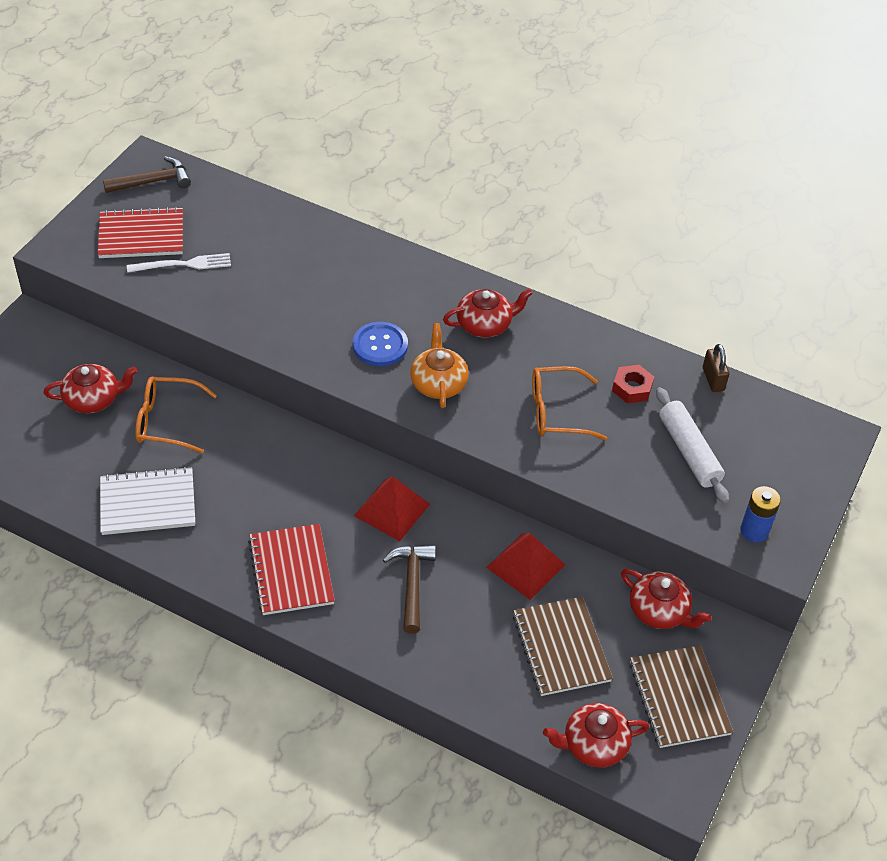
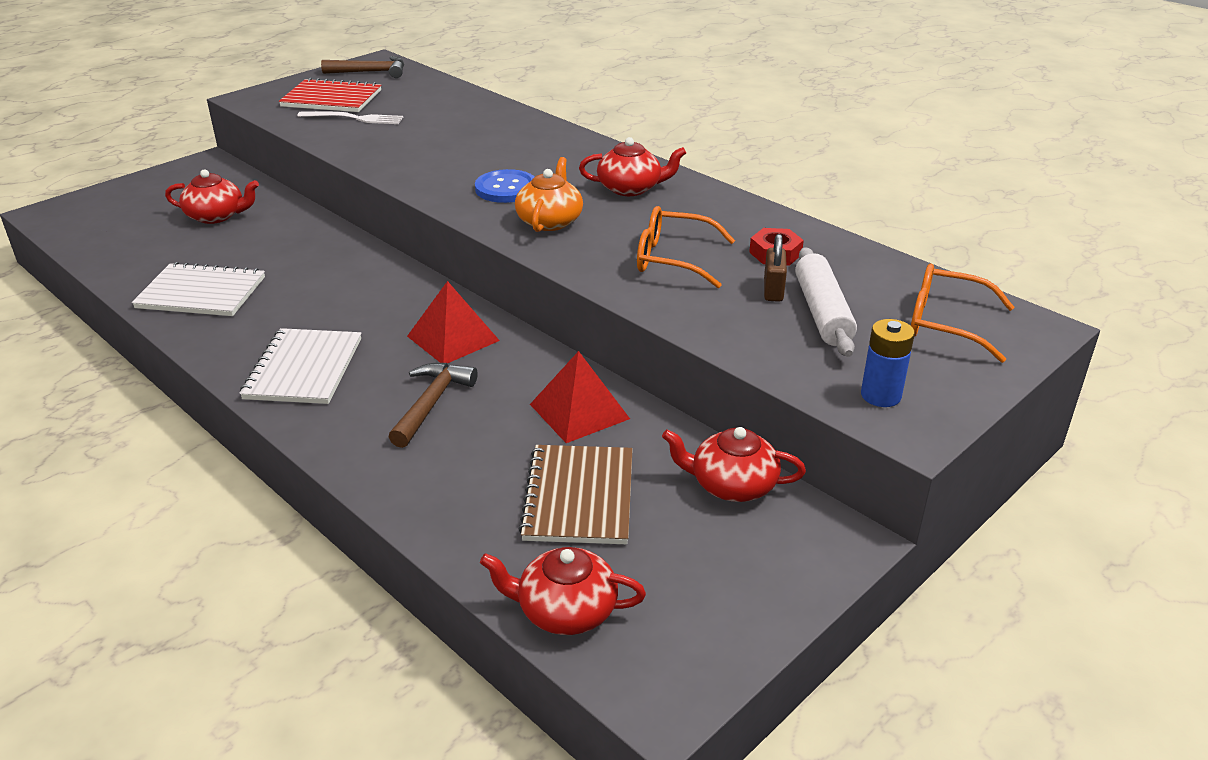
camera: 20 degrees right, 15 degrees down
orange glasses [135,376,217,454] -> orange glasses moved to [911,264,1014,363]
red notebook [248,524,335,615] -> white notebook [240,328,361,404]
red teapot [621,569,711,629] -> red teapot turned 135 degrees clockwise [662,427,806,502]
brown notebook [630,645,733,748] -> none
brown padlock [703,344,729,392] -> brown padlock moved to [764,234,787,302]

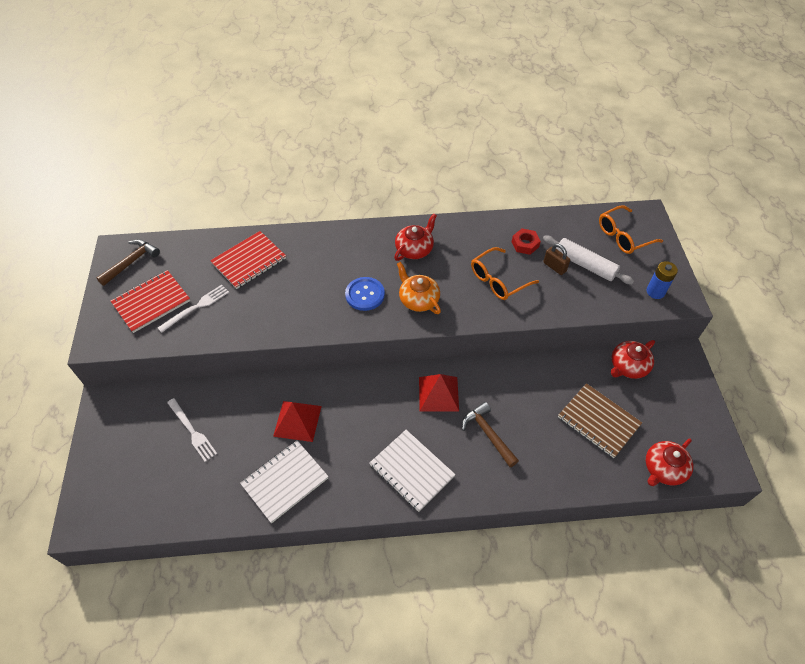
camera: 50 degrees left, 20 degrees up
red teapot [165,169,259,224] -> white fork [167,398,217,462]
red pyramid [530,351,630,443] -> red pyramid moved to [273,401,322,442]
none -> red notebook [210,231,286,289]

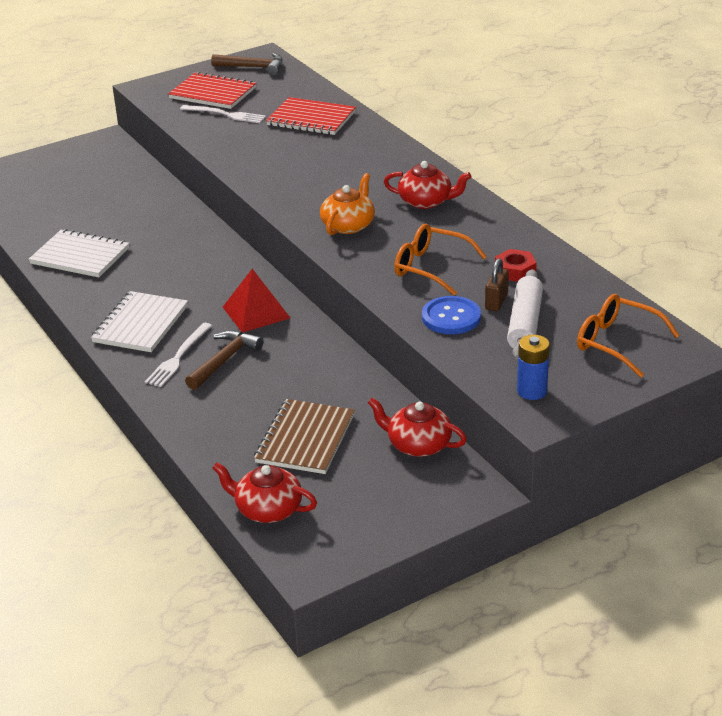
camera: 65 degrees right, 20 degrees down
white fork [167,398,217,462] -> white fork moved to [145,323,212,387]
red pyramid [273,401,322,442] -> none
blue button [345,277,385,311] -> blue button moved to [422,296,481,334]

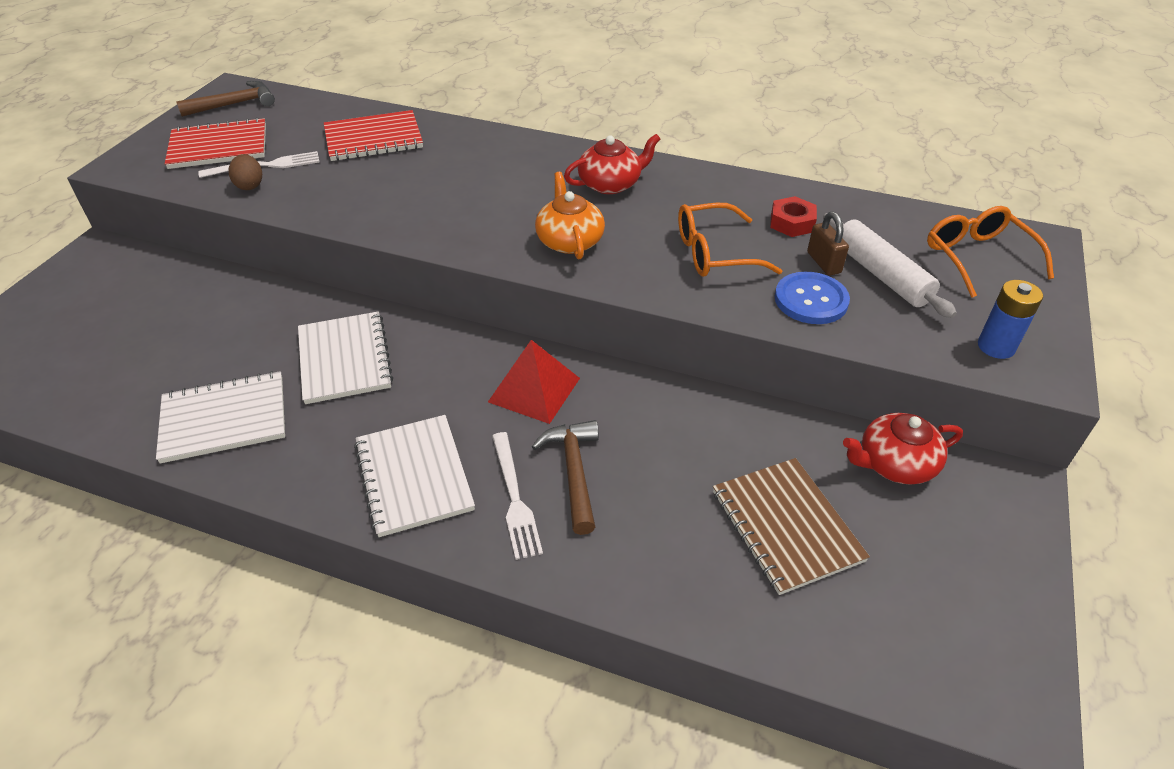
camera: 40 degrees left, 10 degrees up
red teapot [212,462,317,523] -> none
orange glasses [577,294,680,378] -> orange glasses turned 75 degrees clockwise [927,206,1054,298]
none -> brown egg [229,154,262,190]
none -> white notebook [298,311,393,404]

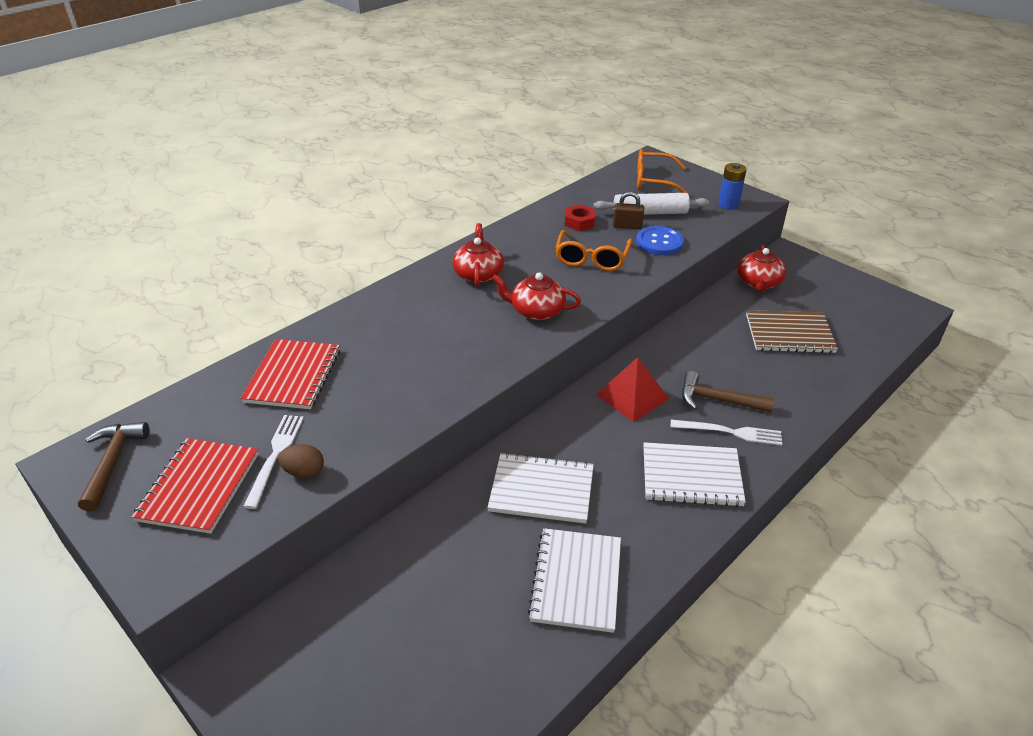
camera: 65 degrees left, 5 degrees down
orange teapot [535,172,605,259] -> red teapot [492,273,581,320]

